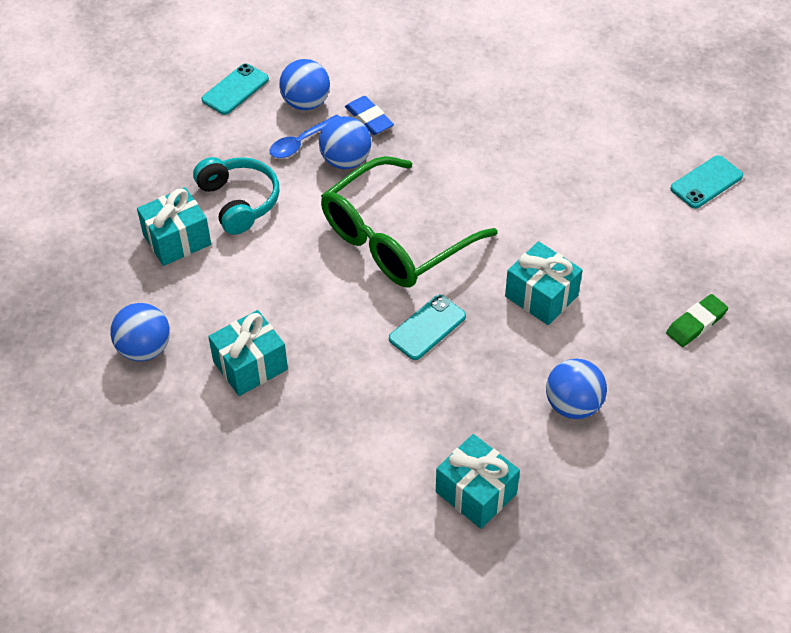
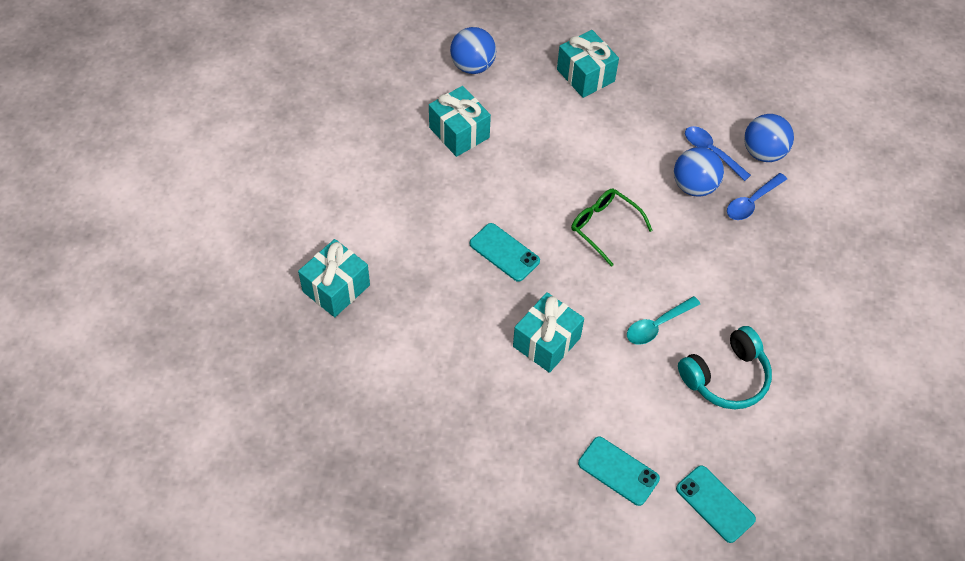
camera: 85 degrees right, 5 degrees up
turquoise headphones [193,157,279,235] -> turquoise headphones moved to [678,326,772,409]
turquoise phone [202,63,269,115] -> turquoise phone moved to [578,437,660,506]
green glasses [321,156,497,288] -> green glasses [571,189,653,267], size x0.51
blue eraser [345,96,394,135] -> blue spoon [727,173,787,220]
blue ball [546,359,607,419] -> none
green eraser [666,294,728,347] -> none
none -> turquoise spoon [627,296,700,345]

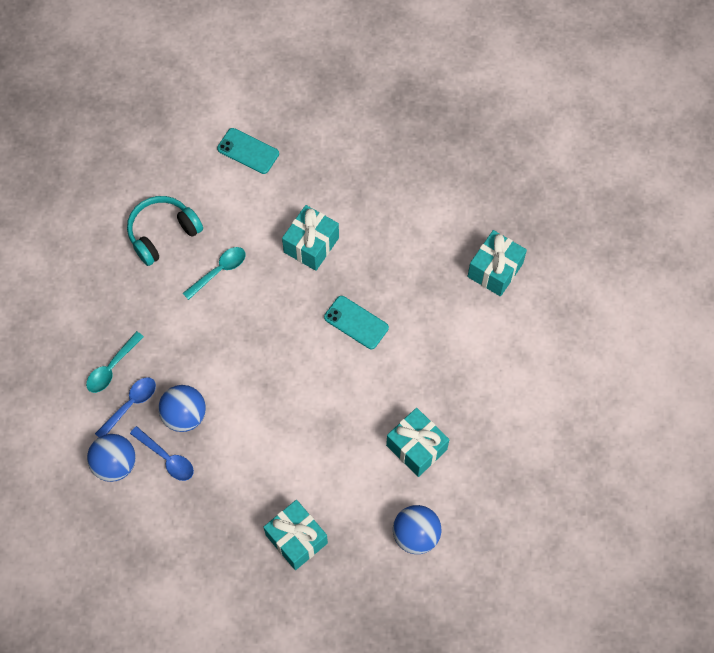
camera: 175 degrees right, 10 degrees up
green glasses [571,189,653,267] -> none
turquoise phone [676,465,756,543] -> none
none -> turquoise spoon [86,331,144,393]

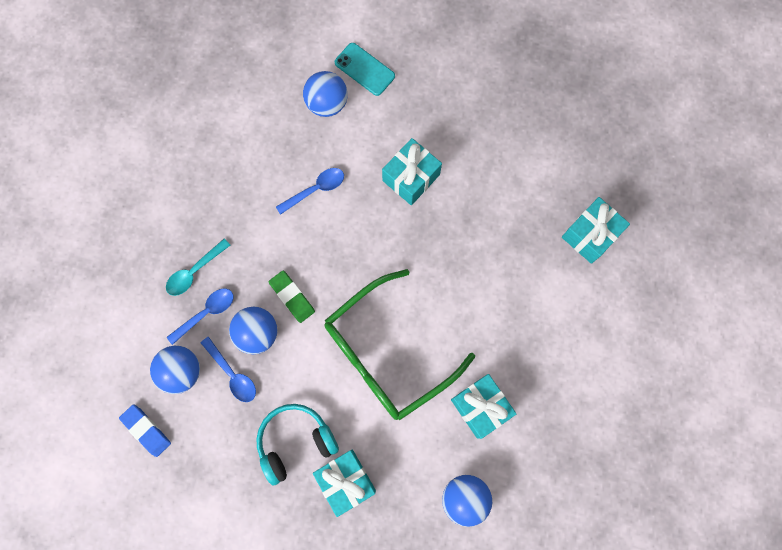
camera: 10 degrees right, 10 degrees up
turquoise headphones [127,196,203,266] -> turquoise headphones moved to [256,404,339,485]
turquoise spoon [183,247,246,300] -> blue spoon [276,168,344,215]
turquoise phone [324,296,389,349] -> none
none -> blue eraser [119,404,171,457]
none -> green eraser [268,271,315,323]
none -> blue ball [303,71,348,117]
none -> green glasses [324,269,475,420]

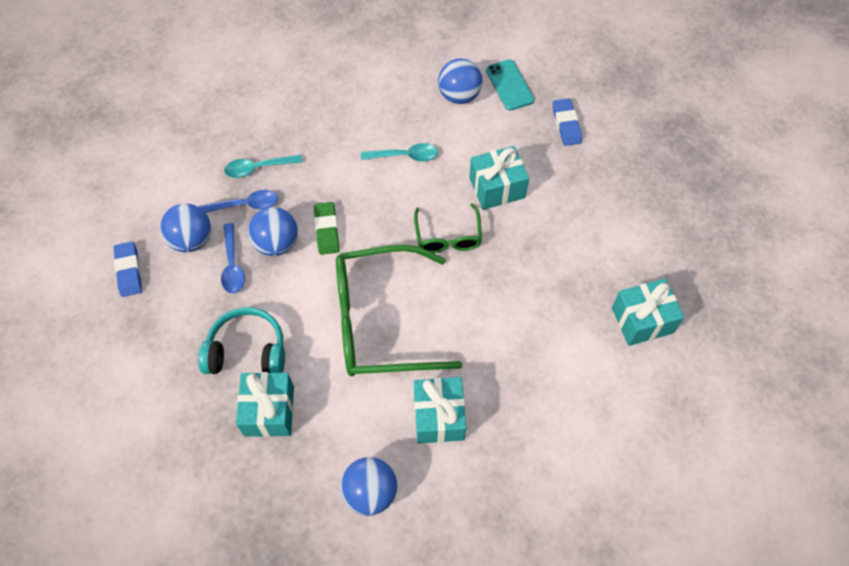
camera: 30 degrees right, 15 degrees down
blue spoon [276,168,344,215] -> turquoise spoon [361,143,438,161]
none -> green glasses [414,203,482,253]
none -> blue eraser [553,98,582,146]

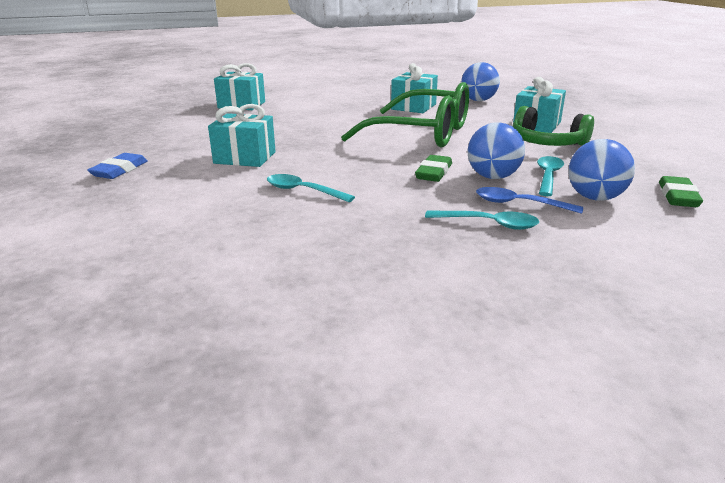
camera: 150 degrees left, 35 degrees down
blue eraser [113,241,142,297] -> green eraser [659,176,703,207]
turquoise headphones [198,307,285,374] -> green headphones [512,106,594,146]
blue spoon [221,223,245,293] -> turquoise spoon [537,156,564,196]
green glasses [414,203,482,253] -> none
blue ball [438,58,482,104] -> none
turquoise phone [486,59,534,111] -> none

